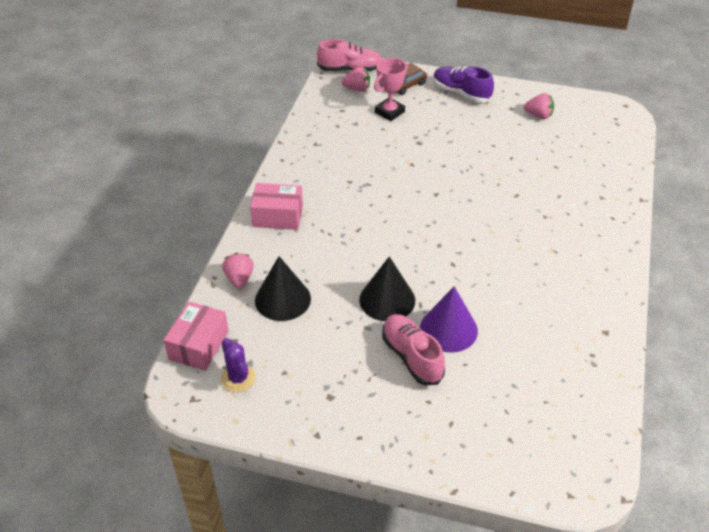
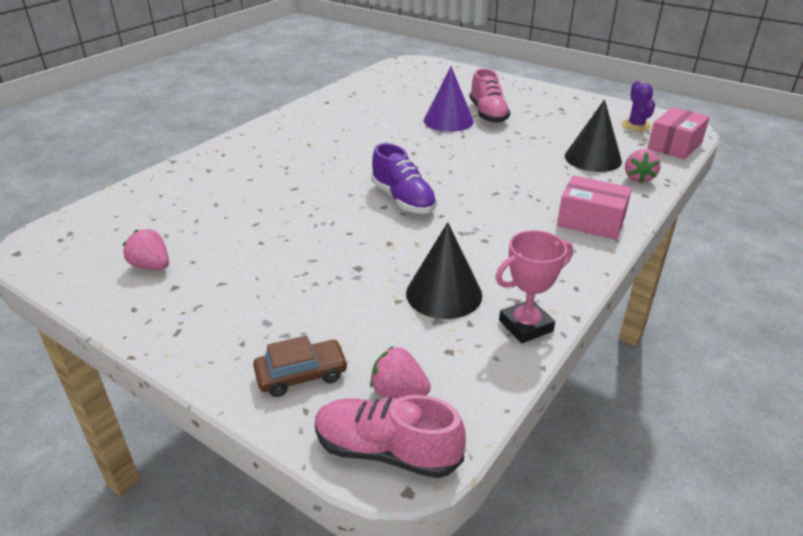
camera: 160 degrees left, 10 degrees down
black cone [359,257,415,321] -> black cone moved to [406,222,482,319]
pink trophy [374,58,408,121] -> pink trophy moved to [495,230,573,343]
purple shoe [433,66,494,103] -> purple shoe moved to [371,143,437,214]

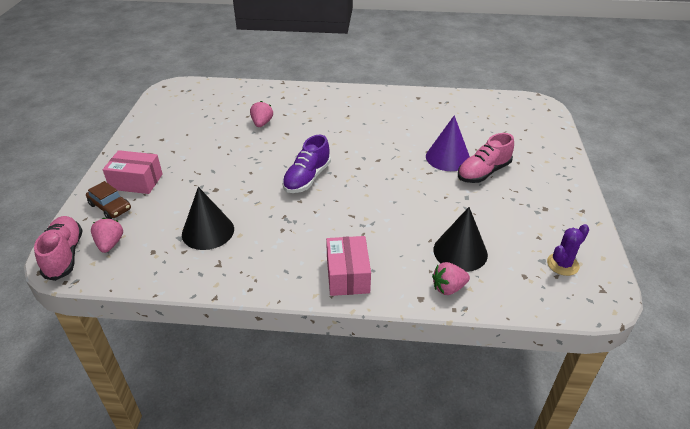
camera: 60 degrees right, 5 degrees up
pink strawberry [123,229,169,270] -> pink strawberry moved to [250,101,273,127]
pink trophy [495,230,573,343] -> none
pink box [647,107,710,160] -> pink box moved to [103,150,163,194]

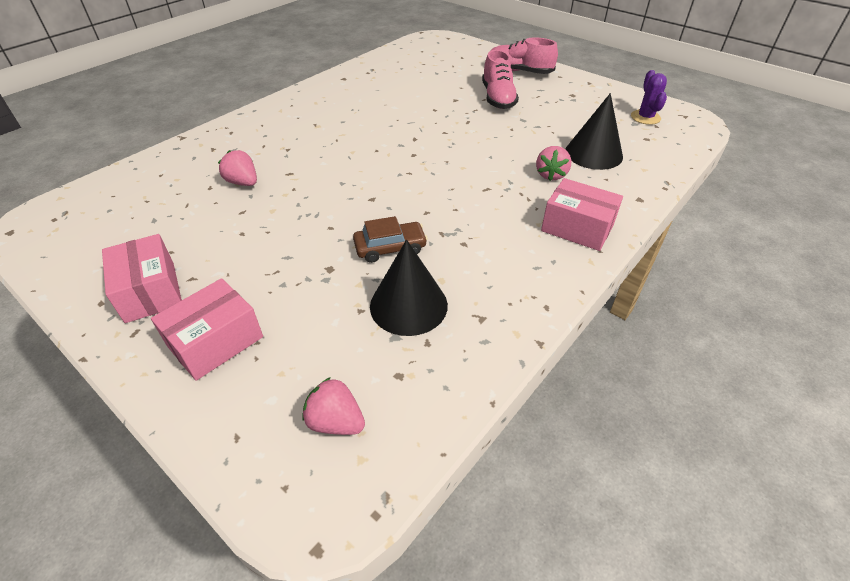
camera: 55 degrees left, 5 degrees up
pink shoe [34,216,83,281] -> pink shoe moved to [490,38,558,74]
brown car [86,181,131,219] -> brown car moved to [353,216,428,263]
purple shoe [282,135,331,193] -> none
purple cone [426,115,470,171] -> none
pink strawberry [432,262,470,295] -> pink strawberry moved to [536,146,571,181]
none -> pink box [102,234,182,323]

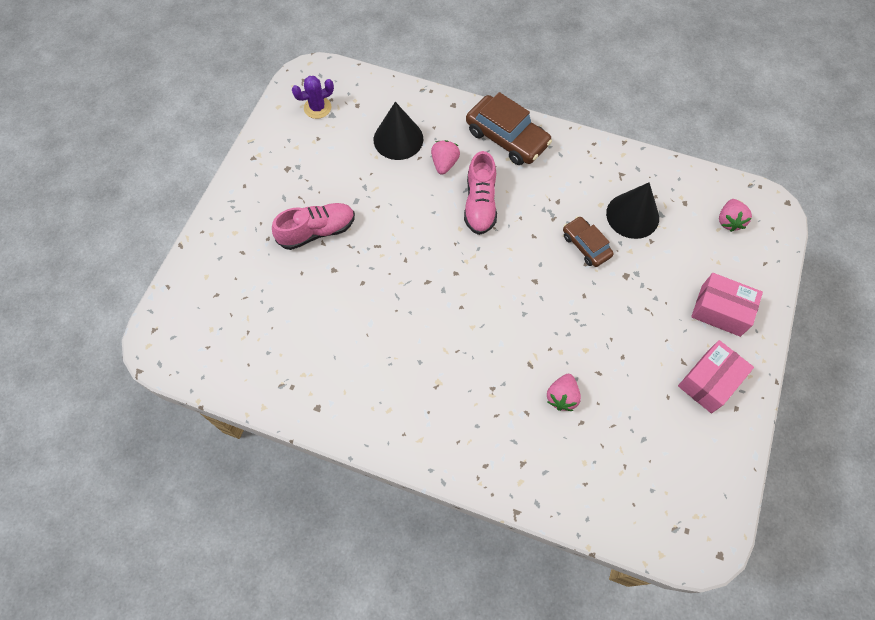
camera: 110 degrees left, 20 degrees up
pink shoe [490,38,558,74] -> pink shoe moved to [464,151,497,235]
pink strawberry [536,146,571,181] -> pink strawberry turned 75 degrees counterclockwise [431,140,460,175]
pink box [541,178,623,251] -> brown car [466,92,552,165]

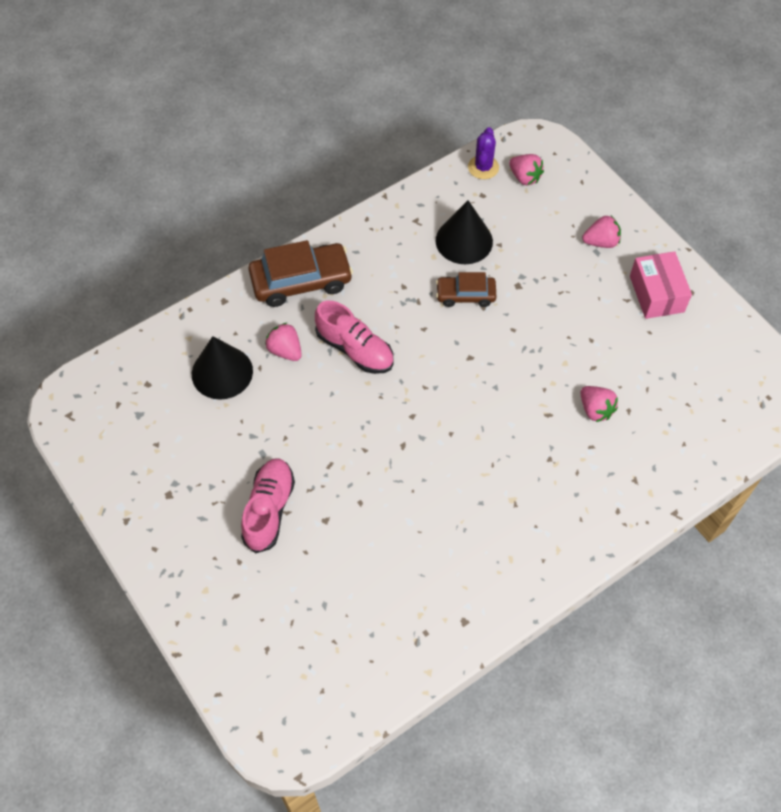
camera: 55 degrees left, 5 degrees down
purple cactus [292,76,334,119] -> purple cactus moved to [468,127,499,179]
pink box [691,273,763,337] -> pink strawberry [582,216,621,248]

